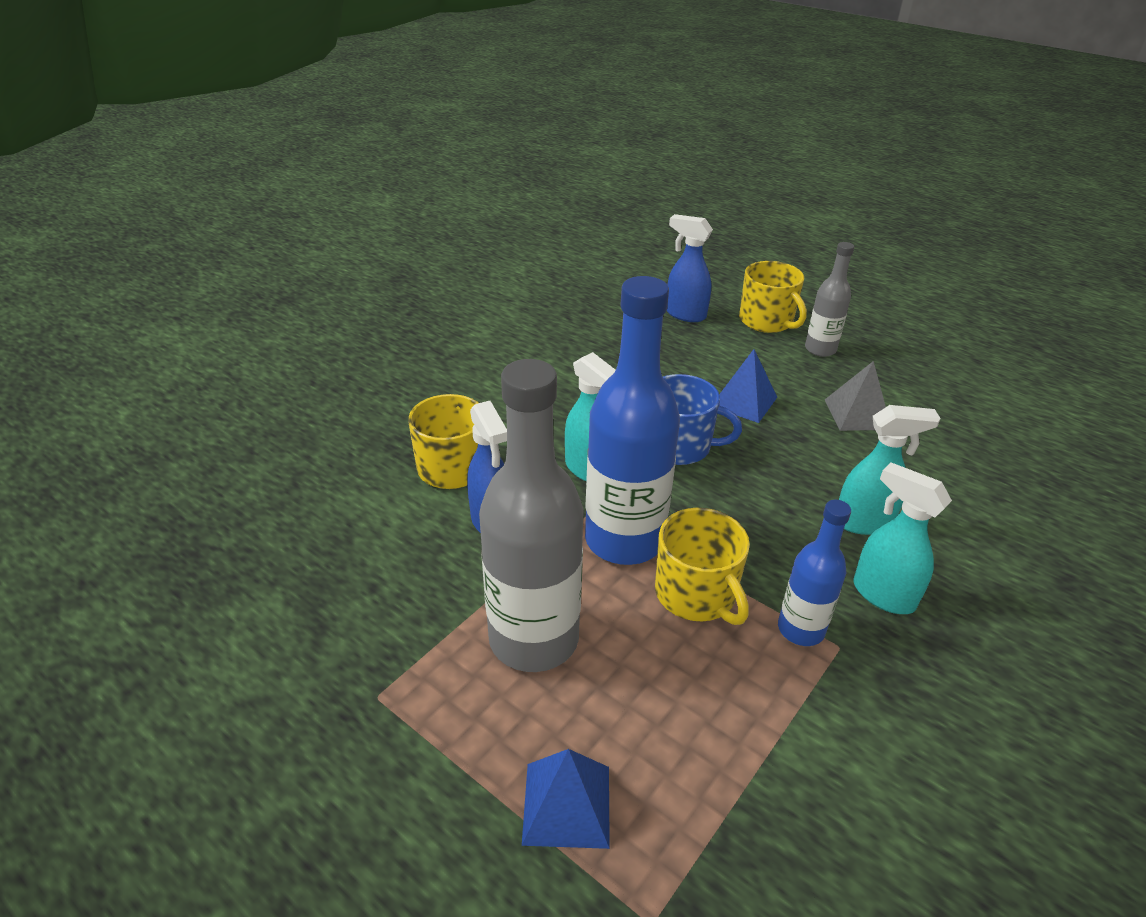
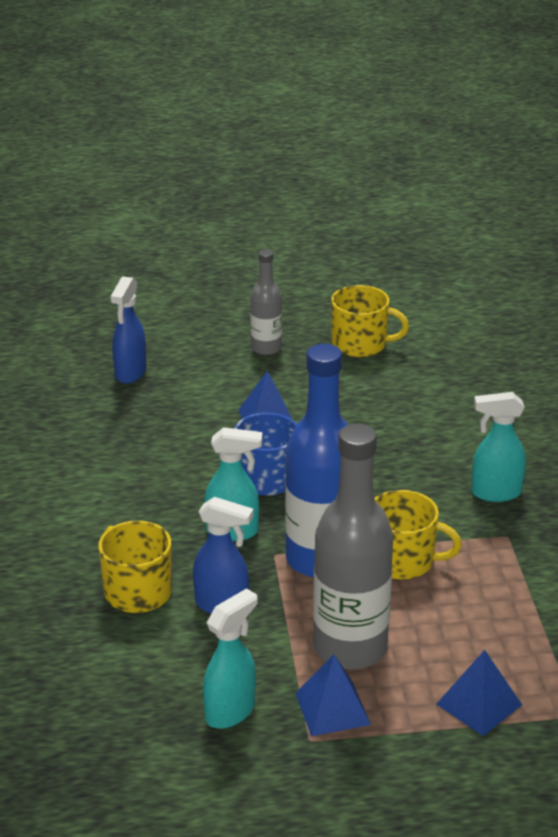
camera: 45 degrees left, 5 degrees down
blue spray bottle [667,214,713,322] -> blue spray bottle turned 60 degrees counterclockwise [110,276,146,384]
yellow mug [739,261,807,333] -> yellow mug moved to [331,285,409,357]
blue bottle [778,500,851,646] -> none
grey pyramid [825,361,886,431] -> none
turquoise spray bottle [839,405,941,535] -> turquoise spray bottle moved to [203,588,257,729]
none -> blue pyramid [295,654,371,736]

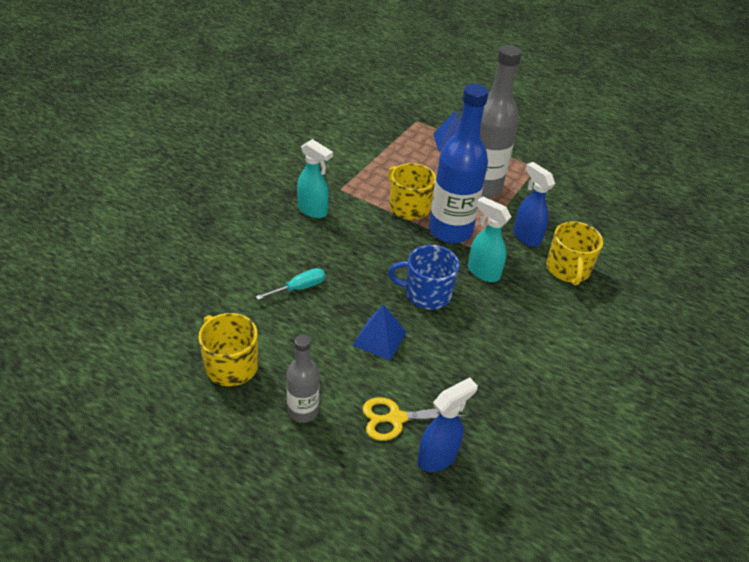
camera: 145 degrees left, 10 degrees up
turquoise spray bottle [203,588,257,729] -> none
blue pyramid [295,654,371,736] -> none
none -> turquoise screwdriver [256,268,325,300]
none -> yellow scissors [362,397,468,441]

